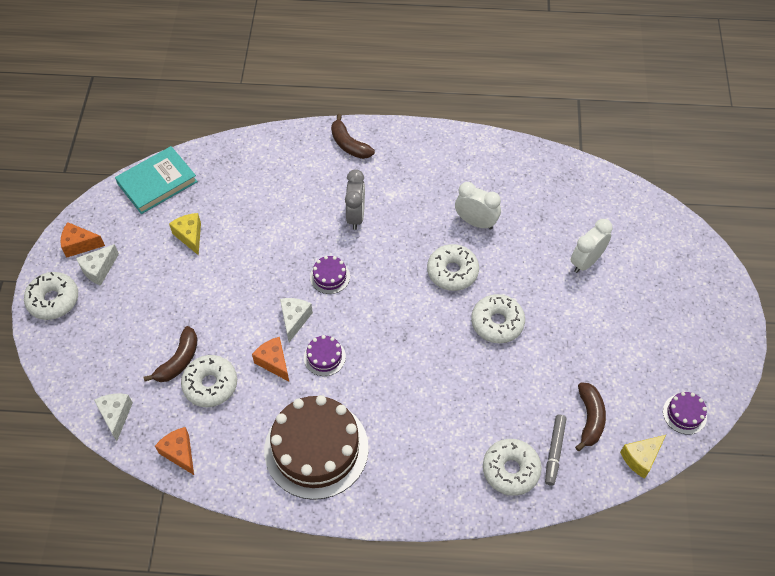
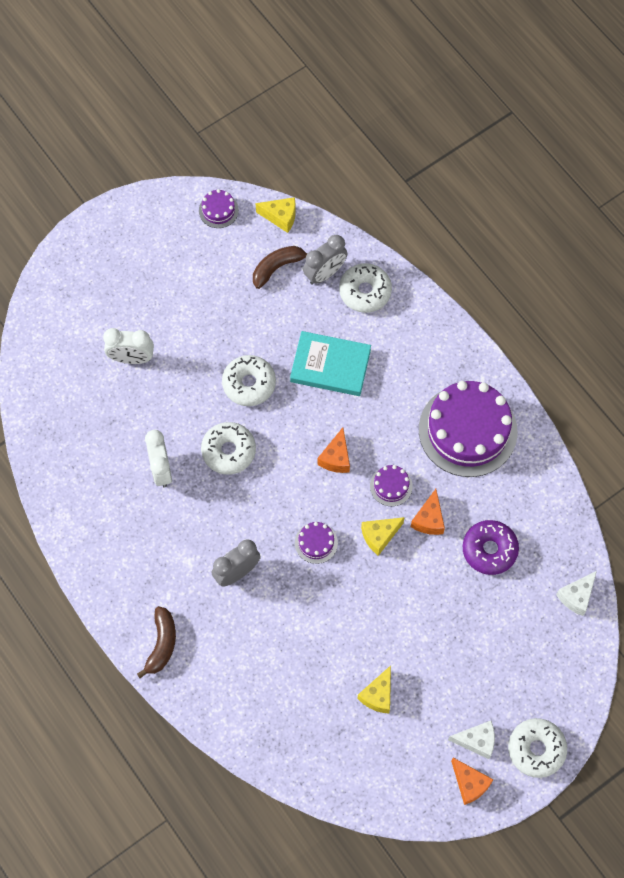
camera: 130 degrees left, 10 degrees up
turquoise book [115,146,198,214] -> turquoise book moved to [290,331,371,396]
brown banana [144,326,198,382] -> none
orange cheese [155,427,194,475] -> orange cheese moved to [318,427,350,473]
white donut [181,355,237,407] -> purple donut [463,520,519,575]
brown cake [264,395,369,500] -> purple cake [419,381,517,477]
white cheese [280,298,313,342] -> yellow cheese [361,517,405,556]
grey marker [545,414,566,486] -> grey clock [303,235,347,285]

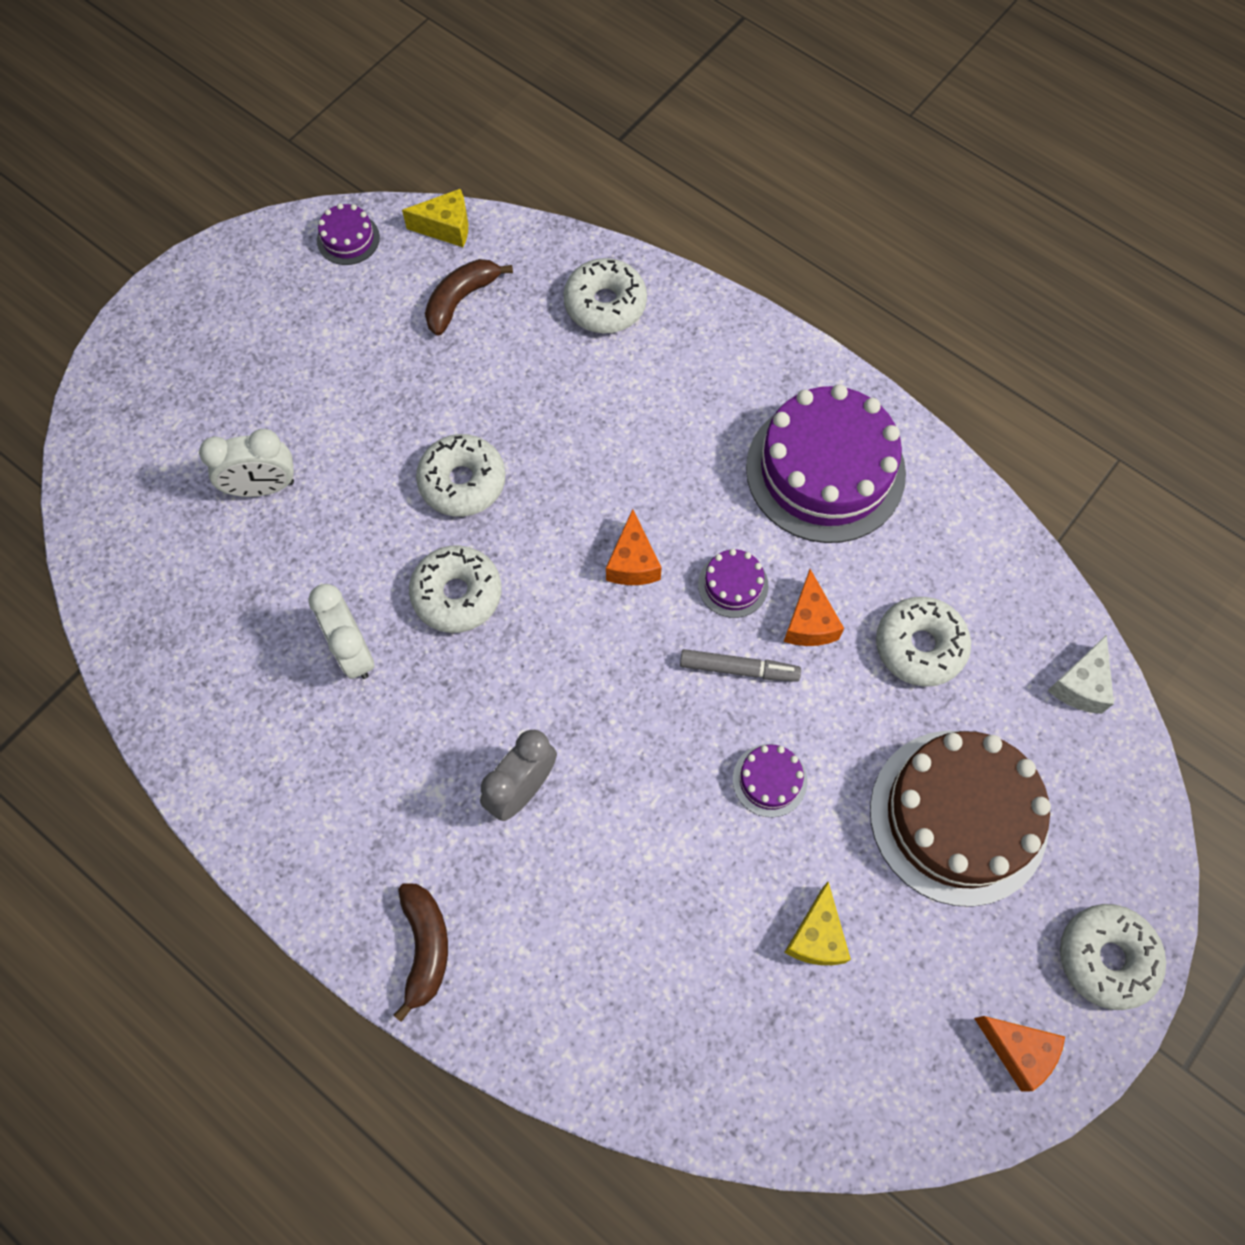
camera: 15 degrees left, 0 degrees up
turquoise book [290,331,371,396] -> none
purple cake [295,522,338,564] -> purple cake moved to [733,744,807,817]
grey clock [303,235,347,285] -> none
yellow cheese [361,517,405,556] -> grey marker [680,649,801,682]
white cheese [448,721,495,759] -> none
purple donut [463,520,519,575] -> white donut [876,597,971,687]
none -> brown cake [870,731,1051,907]

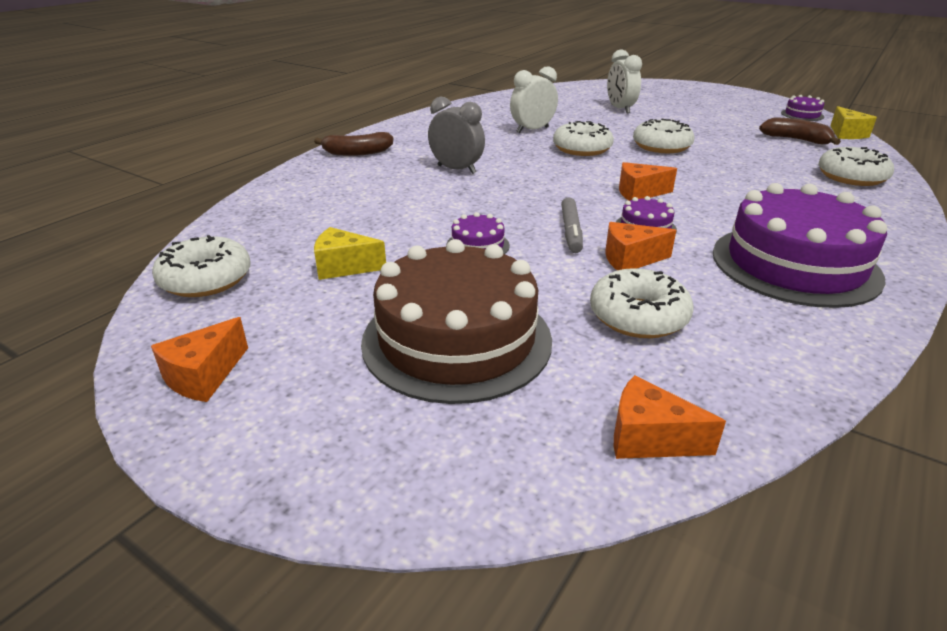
camera: 85 degrees right, 35 degrees down
white cheese [1048,635,1114,714] -> orange cheese [614,375,726,459]
white donut [1060,904,1166,1010] -> white donut moved to [152,235,250,297]

